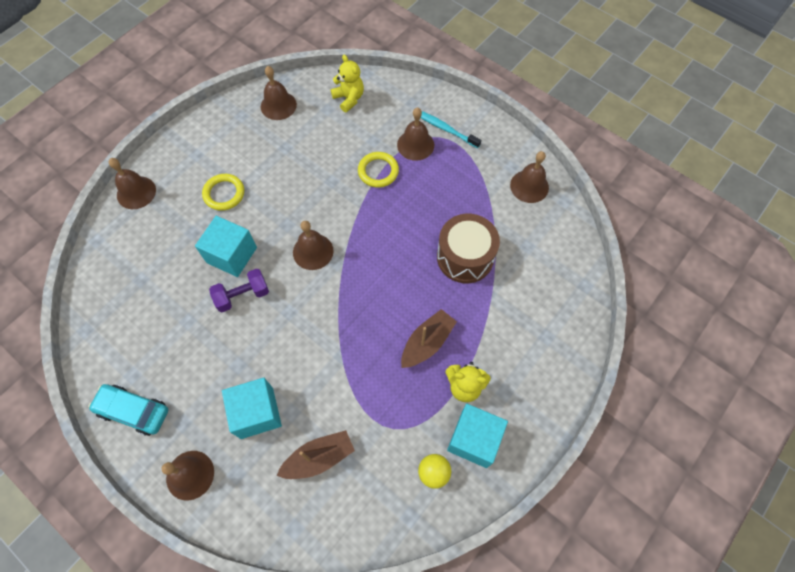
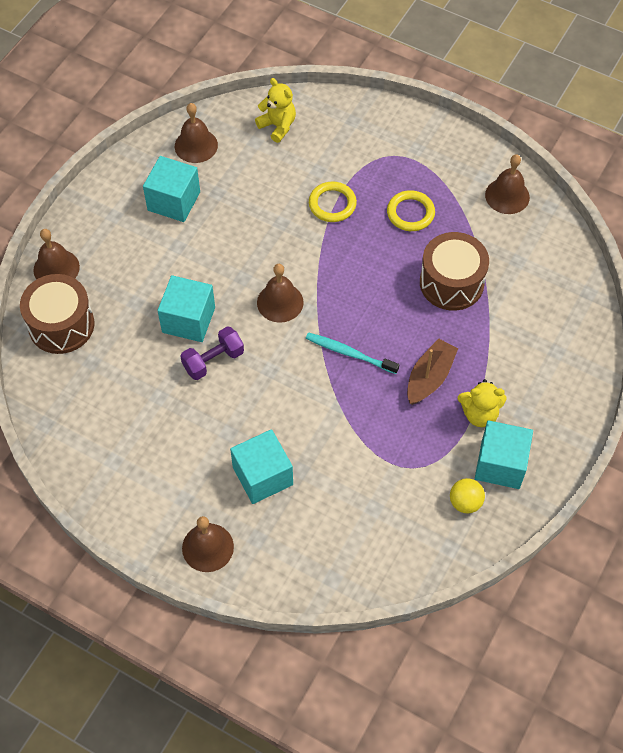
camera: 10 degrees left, 5 degrees down
turquoise car [88,384,168,436] -> none
yellow ring [202,174,244,211] -> yellow ring moved to [387,190,435,231]
brown boat [276,430,355,479] -> none
brown bell [397,108,434,161] -> none
turquoise toothbrush [420,111,481,148] -> turquoise toothbrush moved to [306,332,399,374]
none -> brown drum [20,274,94,354]
none -> turquoise cube [143,156,200,222]

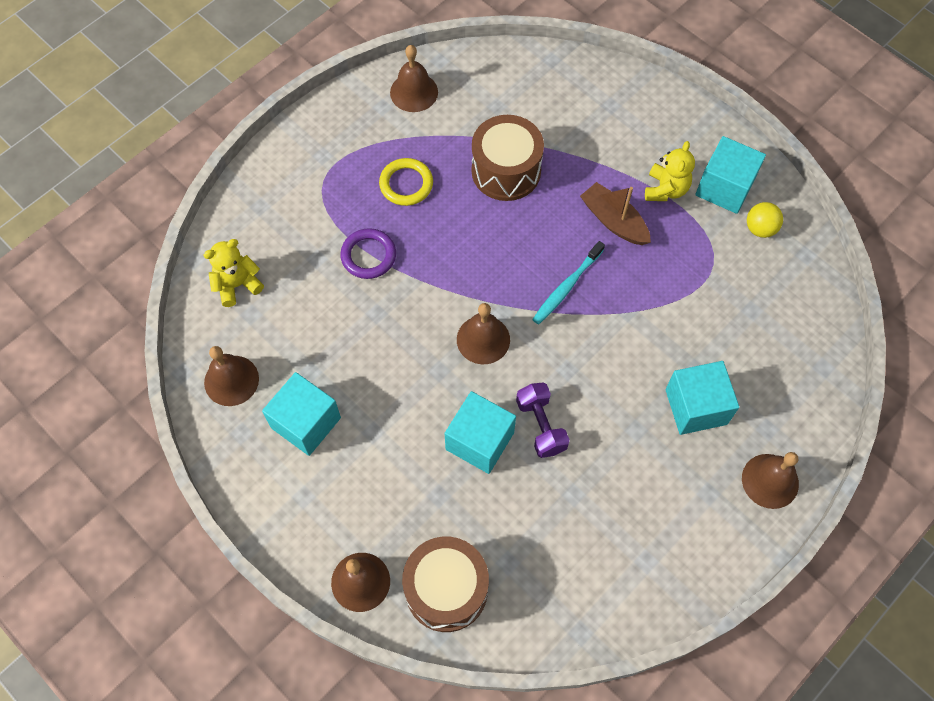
camera: 75 degrees left, 5 degrees up
yellow ring [309,182,357,222] -> purple ring [340,228,396,279]

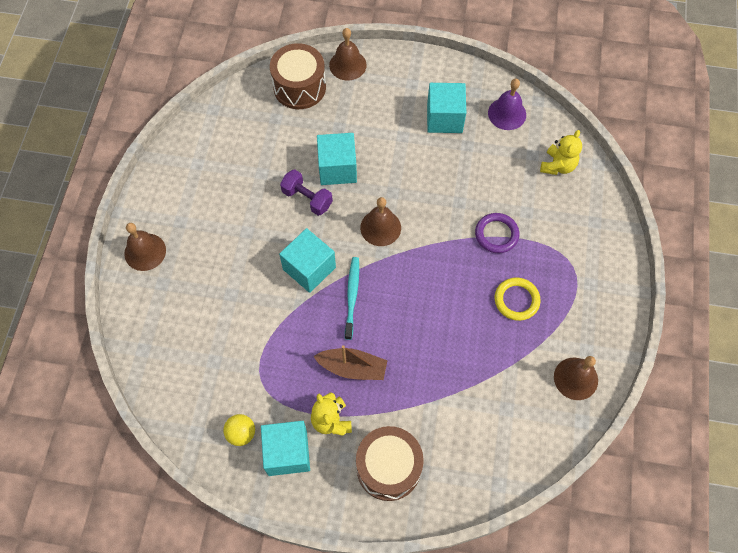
camera: 145 degrees right, 0 degrees up
brown bell [204,346,259,406] -> purple bell [488,79,526,130]
brown drum [472,115,544,201] -> brown drum moved to [356,426,424,501]
turquoise cube [665,361,739,435] -> turquoise cube moved to [279,228,336,293]

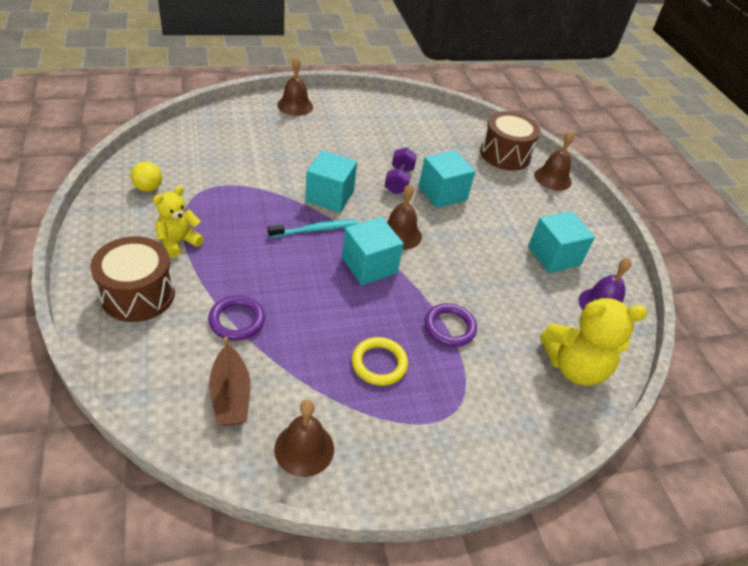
camera: 60 degrees right, 20 degrees down
turquoise cube [261,421,310,476] -> turquoise cube moved to [342,217,404,285]
brown boat [313,345,388,380] -> brown boat moved to [209,337,250,426]
yellow teddy bear [540,130,582,175] -> yellow teddy bear [540,297,647,386], size x1.61
none -> purple ring [208,296,265,341]

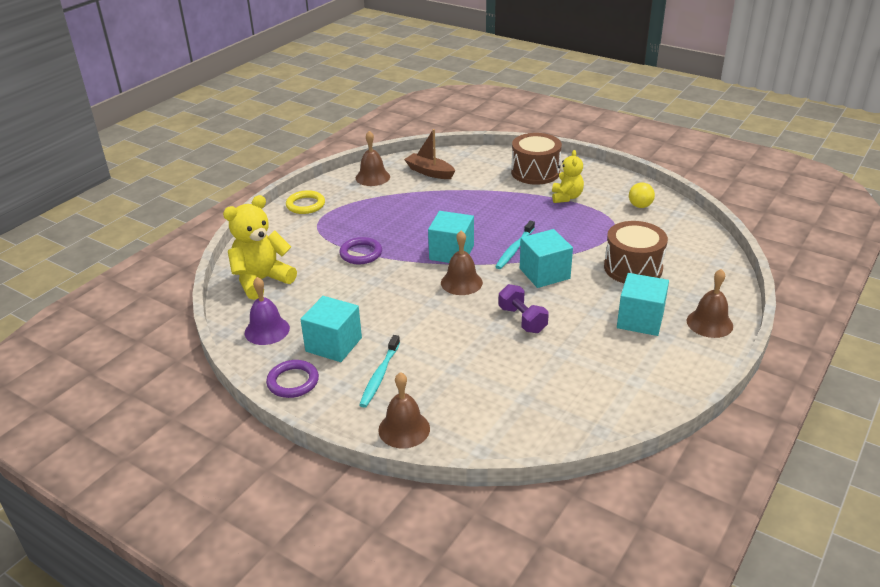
camera: 145 degrees right, 10 degrees down
purple ring [208,296,265,341] -> purple ring moved to [266,360,319,398]
yellow ring [352,337,408,386] -> yellow ring moved to [286,190,325,214]
turquoise cube [419,150,475,208] -> turquoise cube moved to [617,273,669,336]
brown drum [480,111,541,171] -> brown drum moved to [604,221,668,283]
none -> turquoise toothbrush [359,335,400,408]

